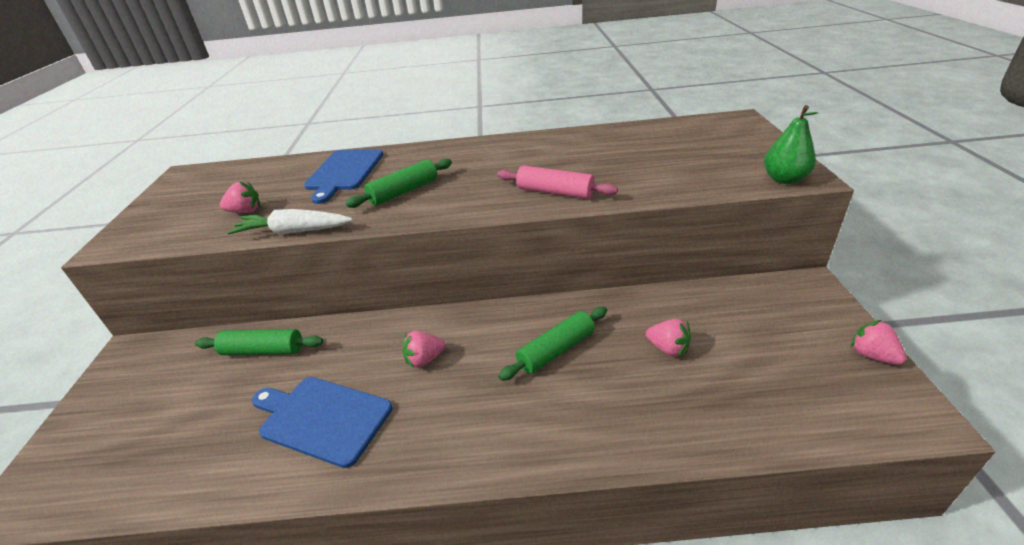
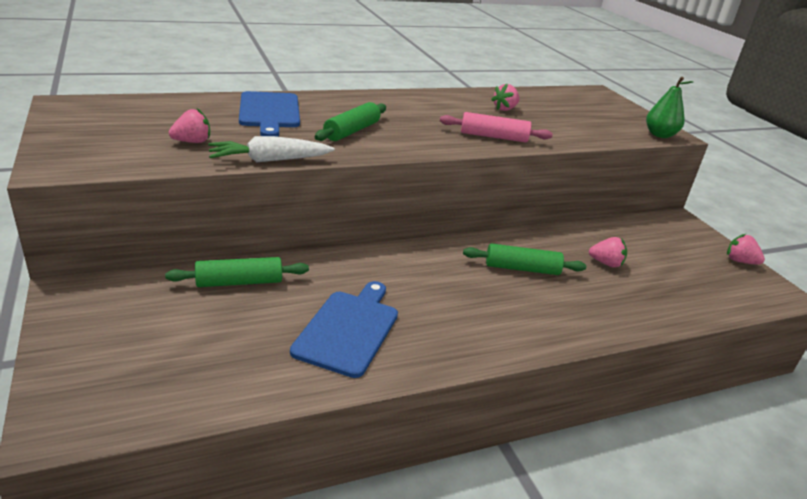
camera: 25 degrees left, 5 degrees down
blue cutting board [252,377,392,468] -> blue cutting board turned 105 degrees clockwise [290,281,398,378]
pink strawberry [402,331,445,368] -> pink strawberry moved to [491,84,520,111]
green rolling pin [498,307,607,381] -> green rolling pin turned 60 degrees clockwise [463,243,586,275]

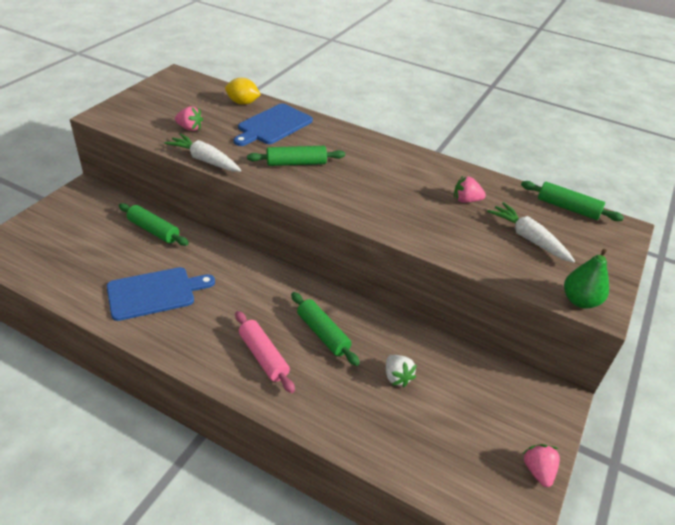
camera: 50 degrees right, 10 degrees up
pink rolling pin [440,112,553,143] -> pink rolling pin moved to [235,311,295,393]
pink strawberry [589,237,627,268] -> white strawberry [386,355,417,387]
none -> yellow lemon [225,78,261,105]
none -> white carrot [487,202,575,263]
none -> green rolling pin [521,181,624,221]

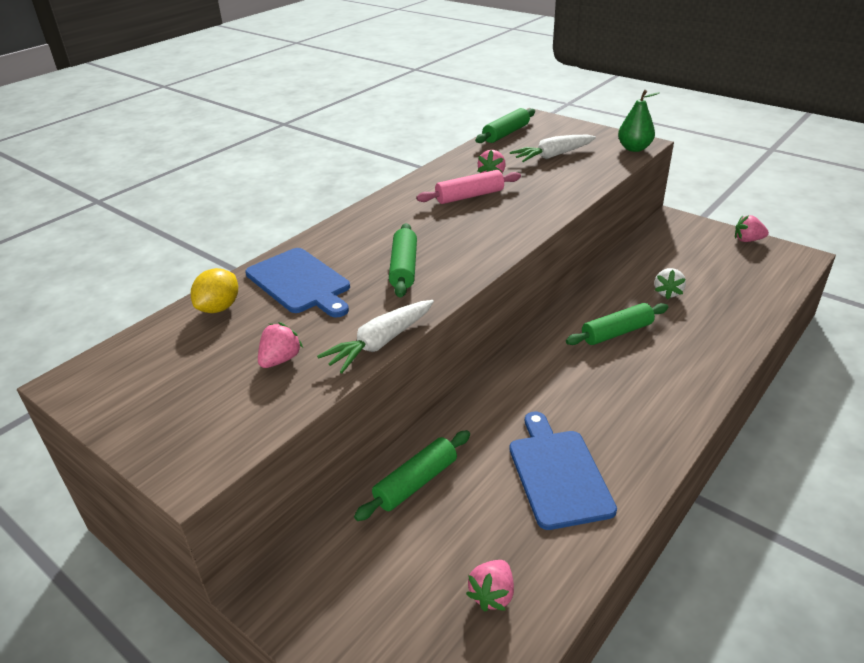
camera: 75 degrees left, 5 degrees down
pink rolling pin [235,311,295,393] -> pink rolling pin moved to [416,170,521,204]
white strawberry [386,355,417,387] -> white strawberry turned 120 degrees clockwise [655,268,686,300]
none -> pink strawberry [466,560,514,612]

